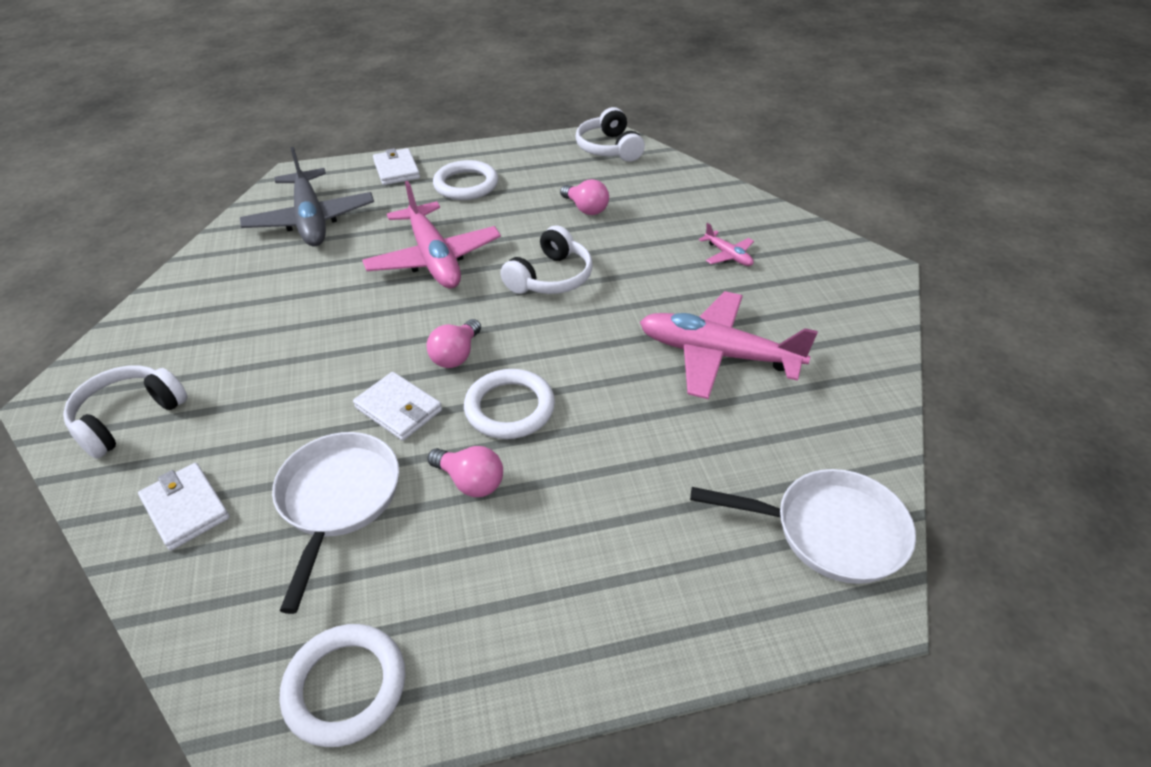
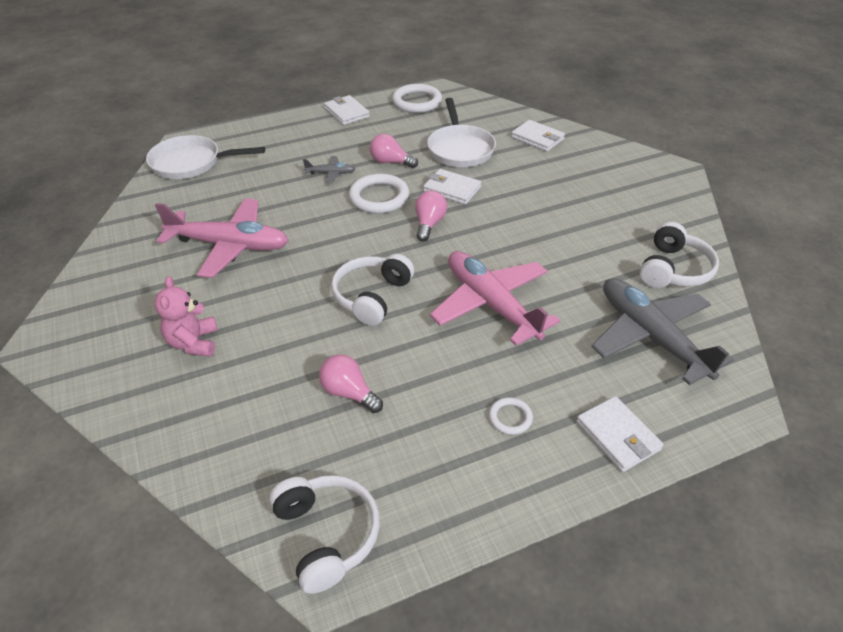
camera: 170 degrees right, 0 degrees up
white headphones [63,365,188,459] -> white headphones moved to [640,222,719,288]
white ring [433,160,498,200] -> white ring [489,397,533,435], size x0.52
pink plane [699,223,754,266] -> pink teddy bear [155,276,218,357]
none -> grey plane [303,156,355,183]
none -> white wallet [324,95,370,125]

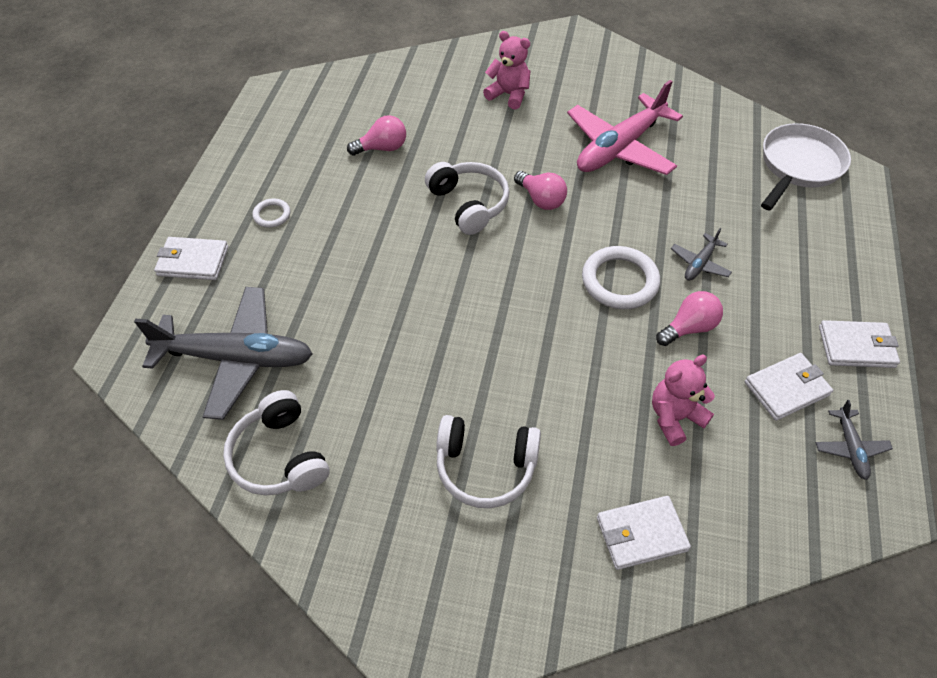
camera: 125 degrees right, 10 degrees up
white headphones [269,475,380,594] -> white headphones moved to [436,415,541,508]
white ring [392,84,442,113] -> grey plane [815,400,893,480]
pink light bulb [415,190,447,241] -> pink light bulb moved to [514,171,567,210]
white wallet [423,169,481,205] -> white wallet moved to [745,353,833,421]
white pan [427,98,496,167] -> pink teddy bear [652,355,715,446]
pink plane [430,251,560,346] -> none

